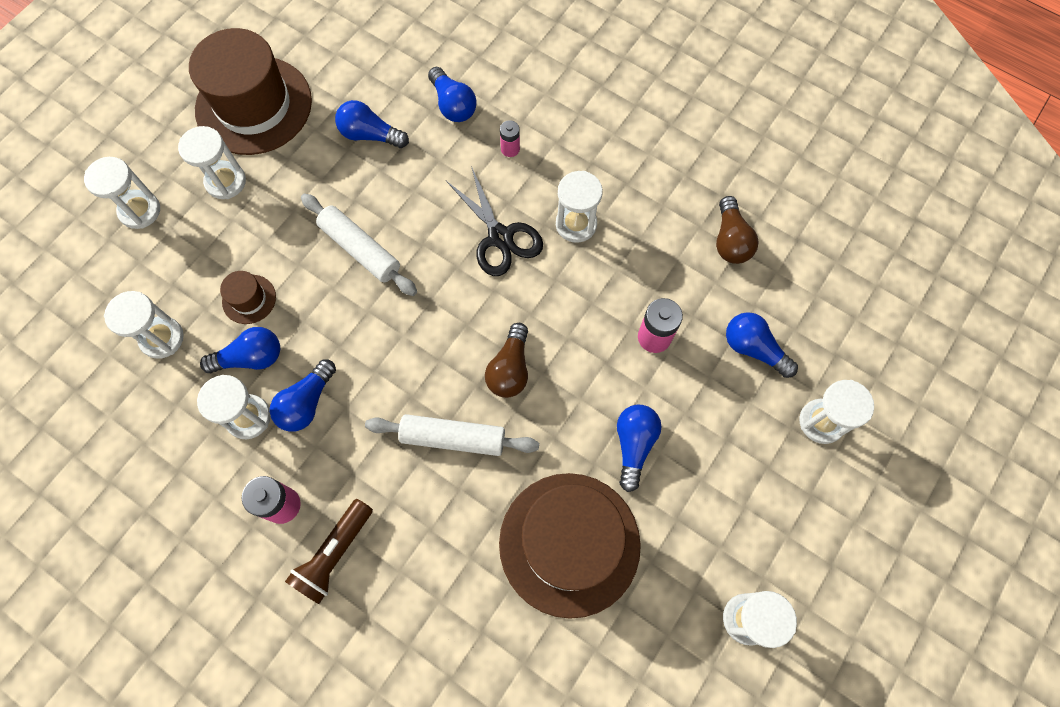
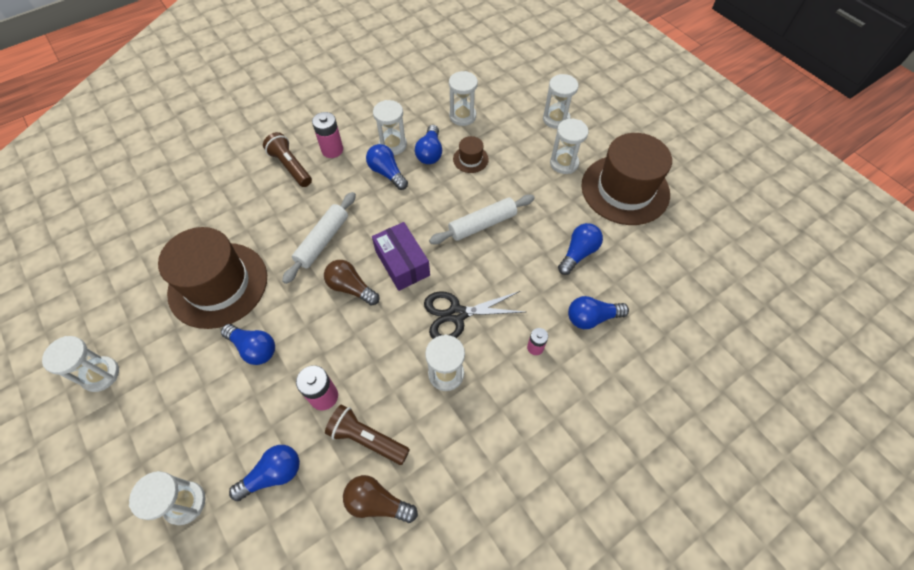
camera: 110 degrees right, 10 degrees down
none -> brown flashlight [325,405,410,465]
none -> purple box [372,222,430,291]

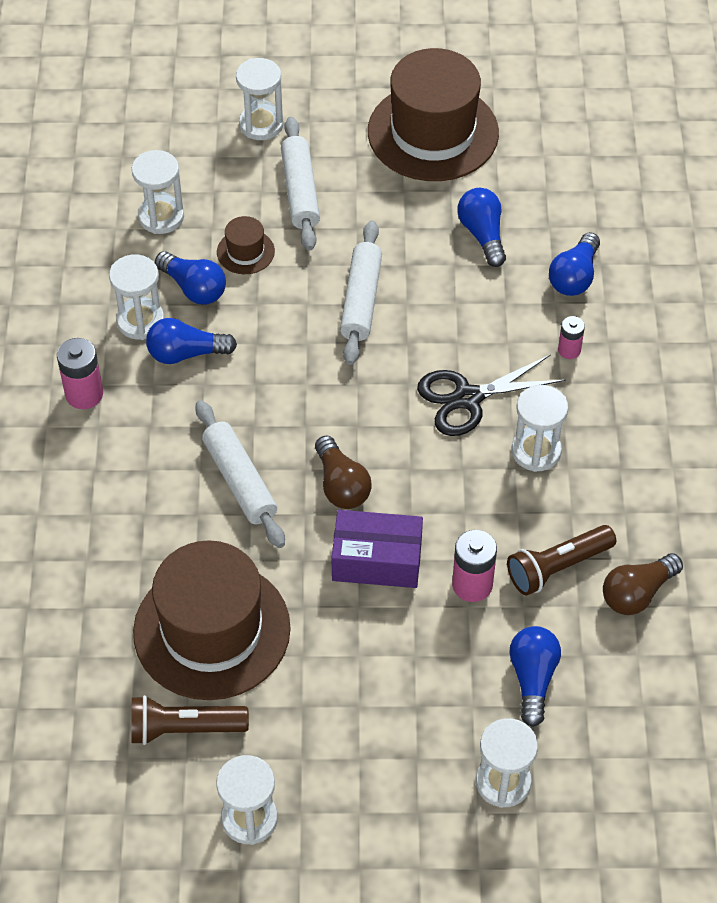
camera: 55 degrees left, 5 degrees down
blue light bulb [221,324,275,365] -> none
brown flashlight [263,132,312,187] -> brown flashlight moved to [132,695,249,745]
brown light bulb [324,260,379,306] -> brown light bulb turned 90 degrees counterclockwise [315,435,372,509]
purple box [372,222,430,291] -> purple box moved to [332,510,423,588]
black scissors [424,291,524,339] -> black scissors turned 45 degrees clockwise [417,354,566,436]
white hourglass [550,119,589,174] -> none
none -> white rolling pin [281,117,320,250]

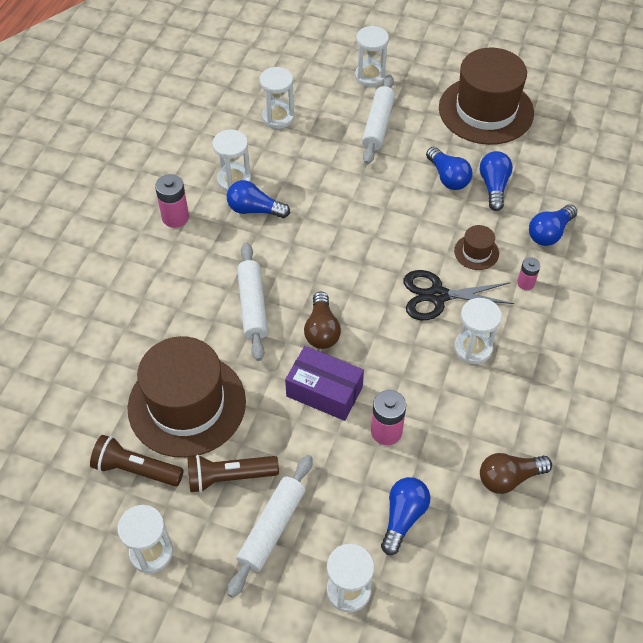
camera: 20 degrees right, 0 degrees up
blue light bulb [155,251,226,305] -> blue light bulb moved to [426,147,472,190]
brown hat [217,216,275,274] -> brown hat moved to [454,225,499,270]
white rolling pin [340,221,382,365] -> white rolling pin moved to [227,455,313,598]
brown flashlight [507,525,616,595] -> brown flashlight moved to [188,455,279,493]

